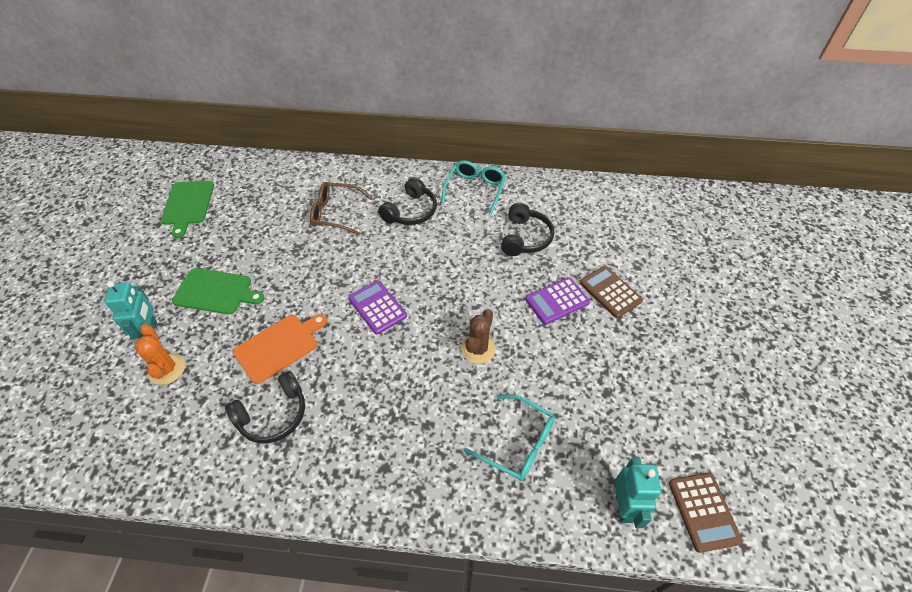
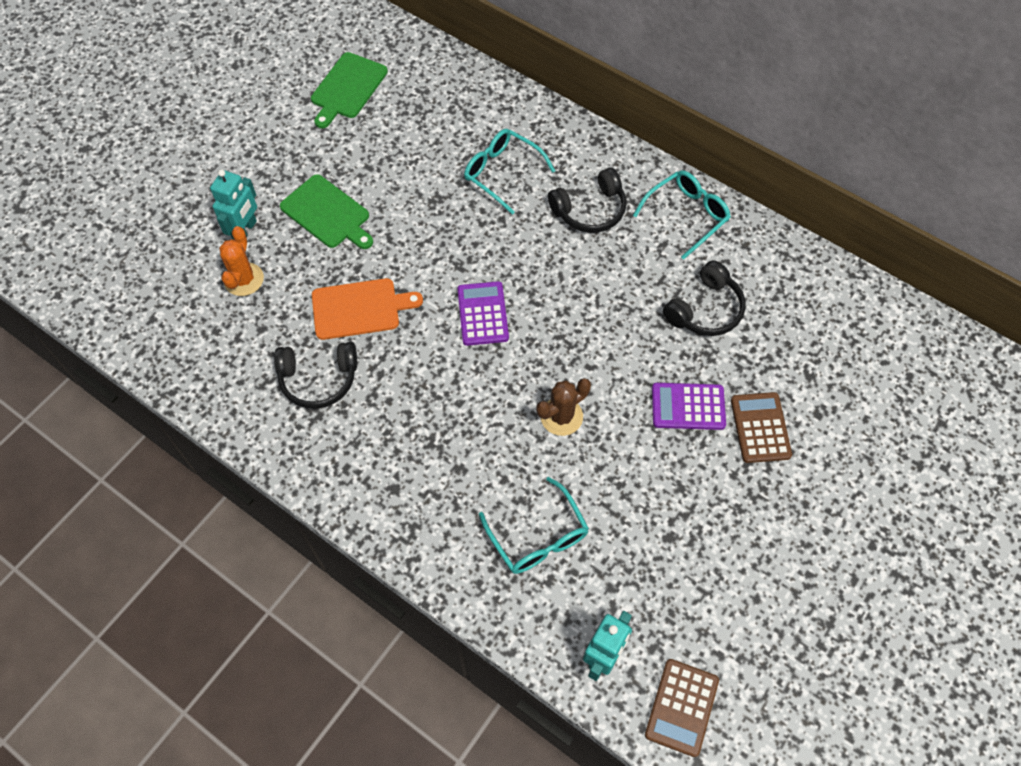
camera: 30 degrees right, 10 degrees up
brown glasses [310,182,373,235] -> turquoise glasses [464,129,555,215]

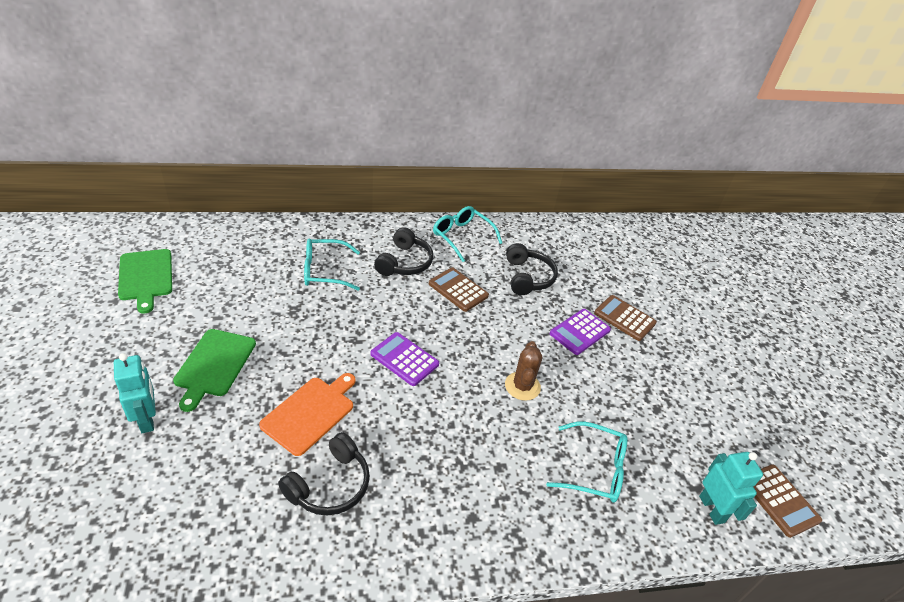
camera: 50 degrees left, 20 degrees down
orange cactus [219,226,264,296] -> none
green cutting board [280,174,373,249] -> green cutting board turned 105 degrees clockwise [173,329,256,412]
turquoise glasses [633,170,731,260] -> turquoise glasses turned 45 degrees counterclockwise [433,206,502,262]
none -> brown calculator [429,267,489,312]

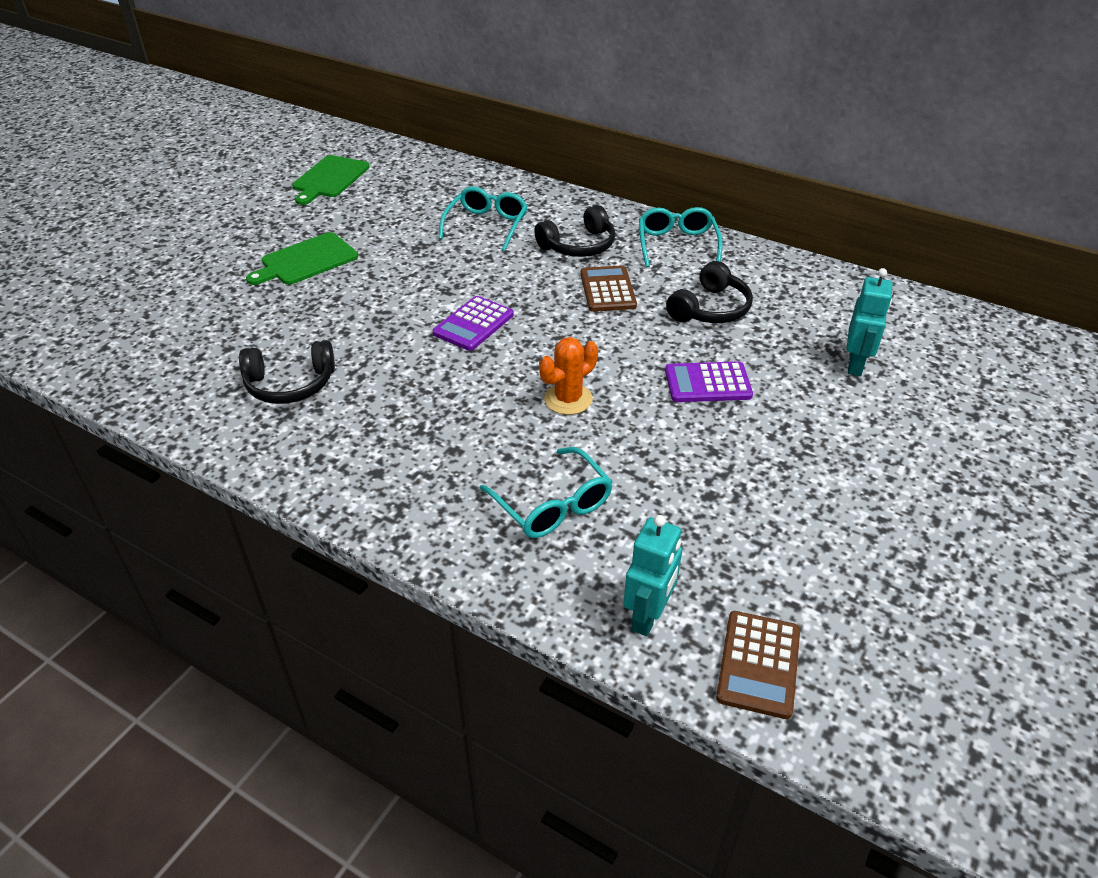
camera: 45 degrees right, 0 degrees up
turquoise robot [114,353,156,433] -> turquoise robot moved to [846,268,893,376]
orange cutting board [259,373,356,456] -> none
turquoise glasses [304,238,360,291] -> turquoise glasses turned 75 degrees clockwise [438,186,528,251]
purple calculator [370,332,439,386] -> purple calculator turned 135 degrees counterclockwise [433,296,514,351]
brown cactus [505,341,542,401] -> orange cactus [539,337,598,415]
brown calculator [594,295,657,341] -> none

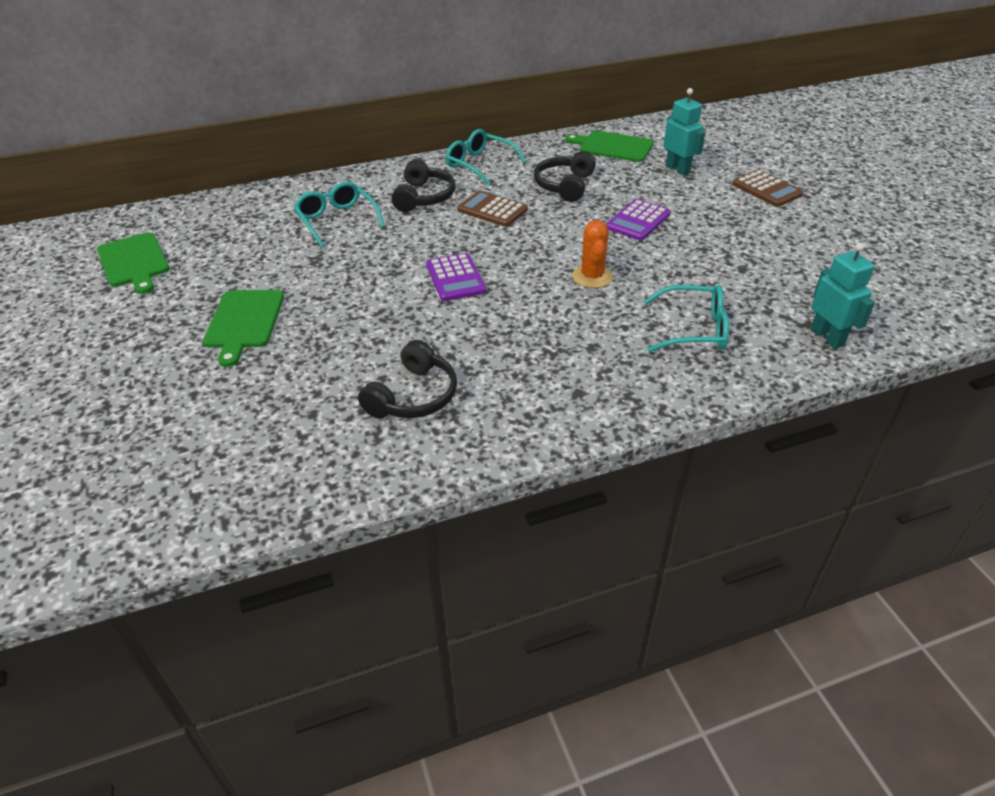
camera: 50 degrees left, 0 degrees up
black headphones [666,261,753,323] -> black headphones turned 150 degrees counterclockwise [534,151,596,202]
brown calculator [716,611,800,719] -> brown calculator moved to [732,170,803,207]
none -> green cutting board [565,131,654,162]

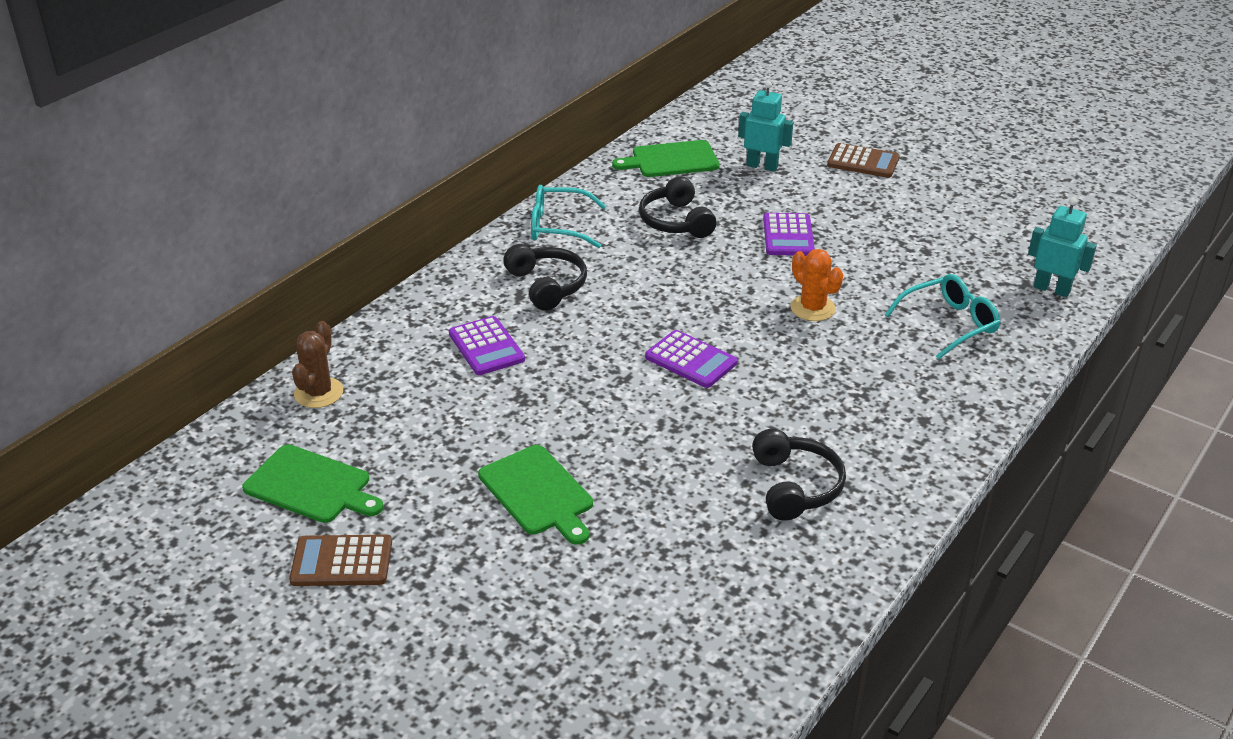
camera: 35 degrees left, 5 degrees down
turquoise glasses [294,181,385,247] -> purple calculator [449,316,525,375]
brown calculator [457,190,528,227] -> brown calculator moved to [289,535,392,586]
none -> brown cactus [292,321,343,408]

